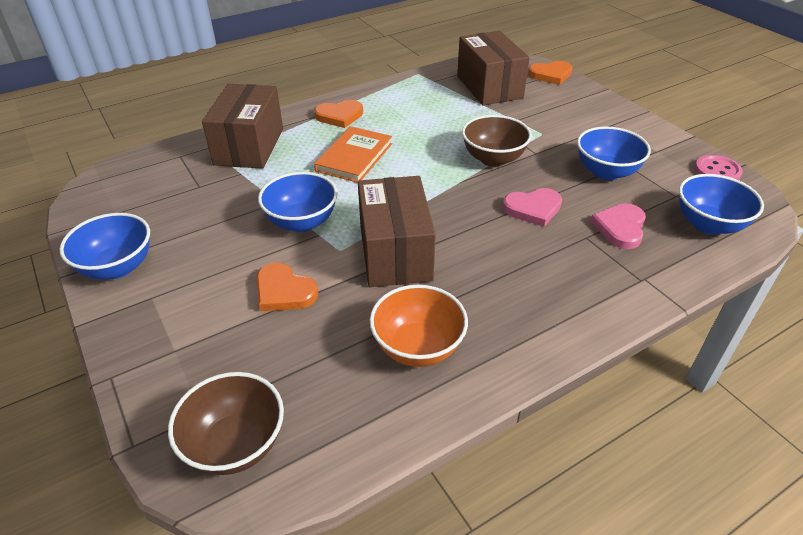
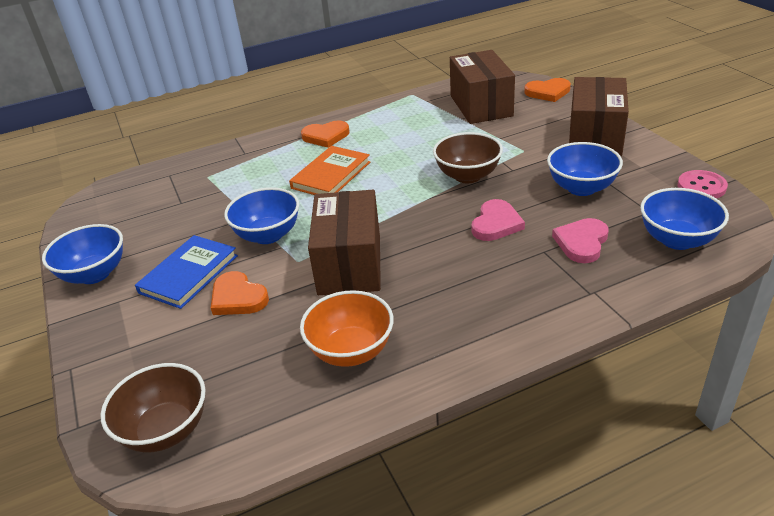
camera: 10 degrees right, 5 degrees down
brown box [202,84,283,169] -> brown box moved to [569,77,629,156]
pink heart [503,188,562,227] -> pink heart turned 60 degrees counterclockwise [471,199,525,241]
none -> blue book [135,235,238,309]

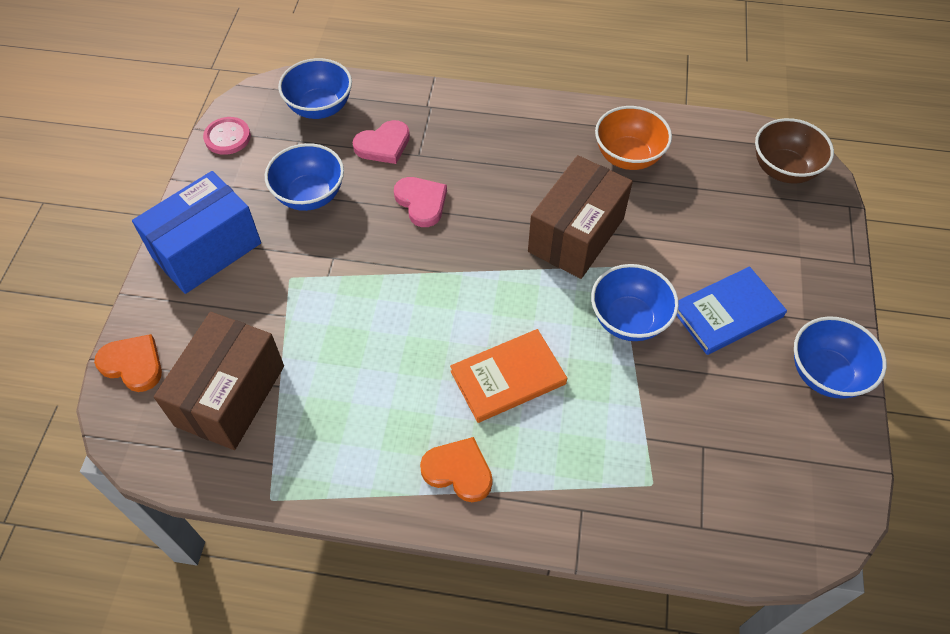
camera: 150 degrees left, 20 degrees up
orange heart [211,271,269,315] -> none
brown bowl [433,132,503,183] -> none
pink heart [471,199,525,241] -> pink heart turned 90 degrees clockwise [394,177,447,227]
brown box [569,77,629,156] -> blue box [132,171,261,294]

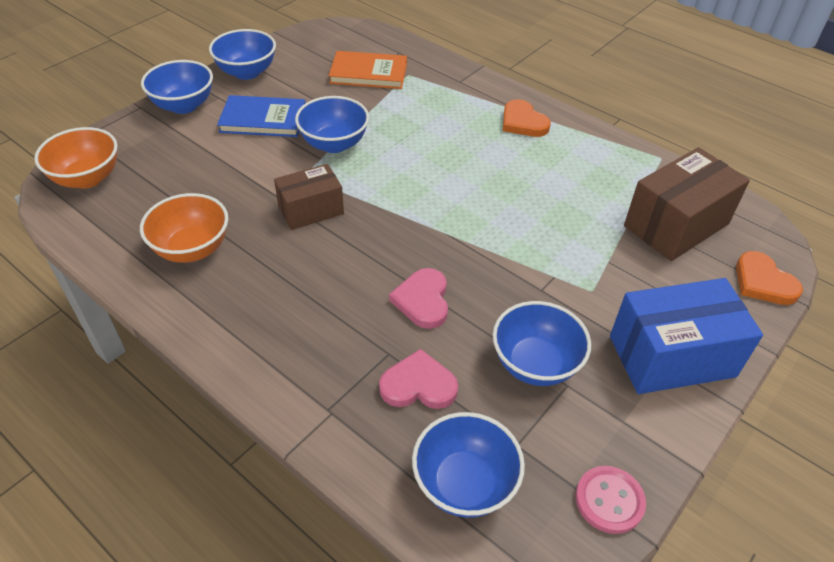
camera: 150 degrees left, 10 degrees down
orange book [450,329,567,423] -> orange book moved to [329,51,407,89]
brown box [528,155,633,279] -> brown box [274,164,344,230], size x0.63
brown bowl [755,118,834,184] -> orange bowl [34,127,118,189]
none -> blue bowl [141,60,213,114]

